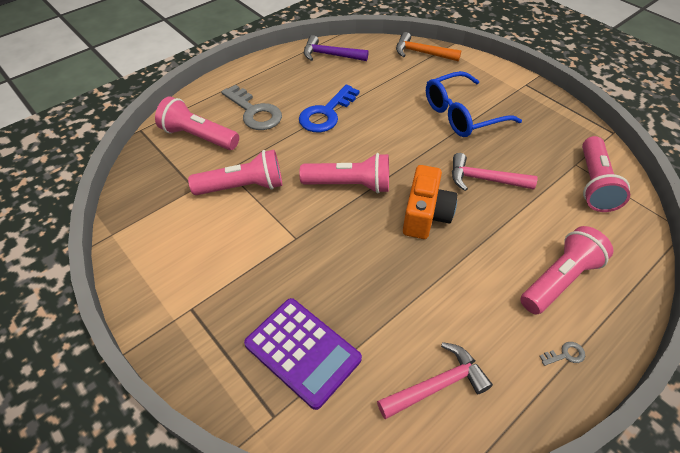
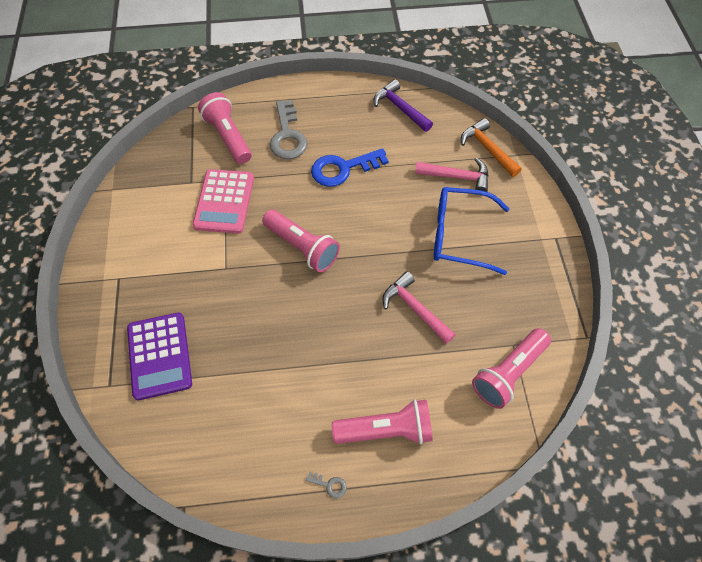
camera: 35 degrees right, 10 degrees up
pink flashlight [188,150,282,195] -> pink calculator [192,169,254,234]
pink hammer [377,342,493,419] -> pink hammer moved to [415,158,489,192]
orange camera [403,165,457,239] -> none

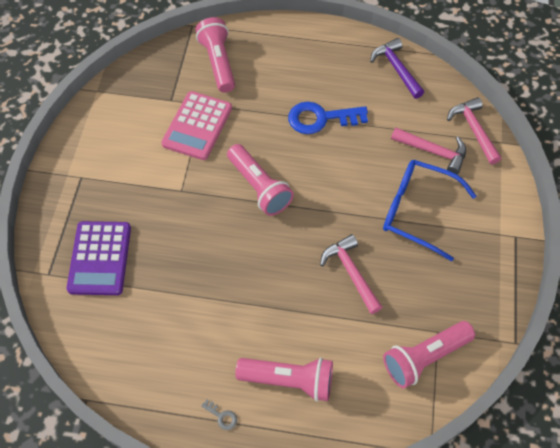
camera: 15 degrees right, 0 degrees up
grey key [270,100,308,159] -> none
orange hammer [461,118,522,177] -> pink hammer [447,97,501,165]

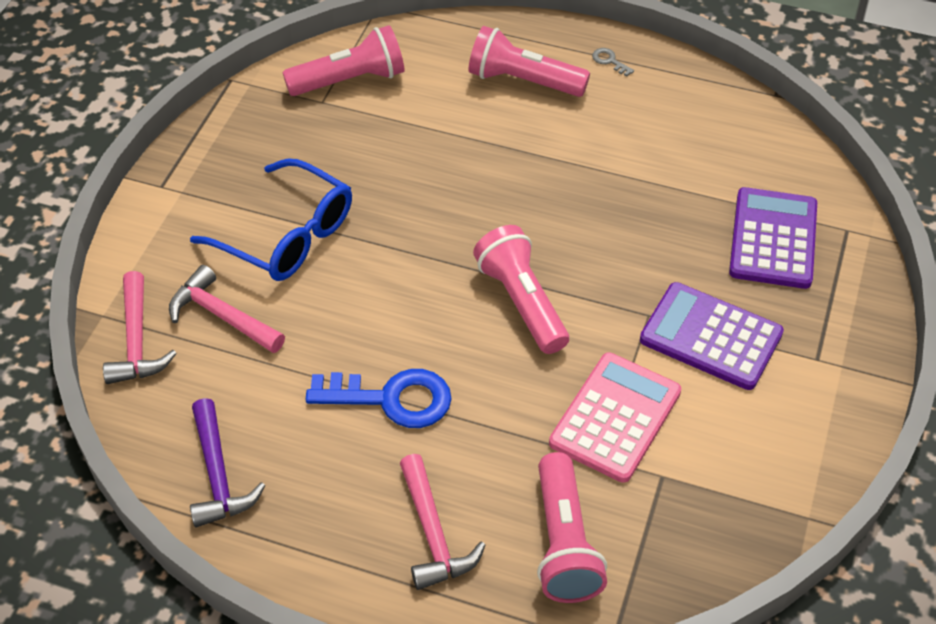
camera: 170 degrees left, 10 degrees down
pink hammer [320,234,383,314] -> pink hammer moved to [400,454,486,590]
none -> purple calculator [640,282,784,390]

